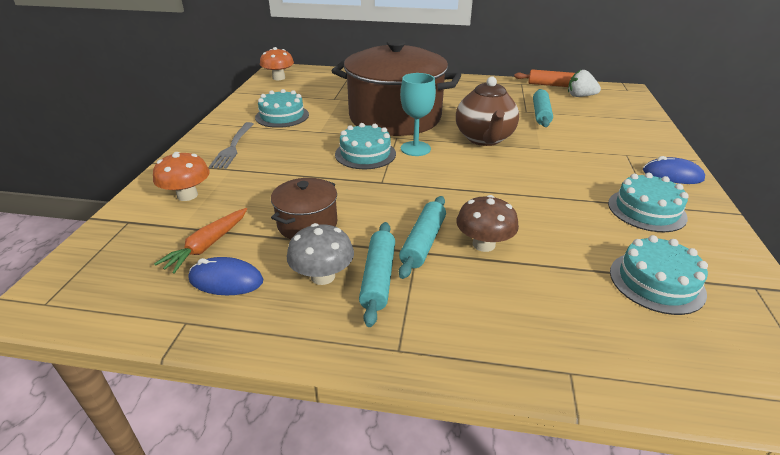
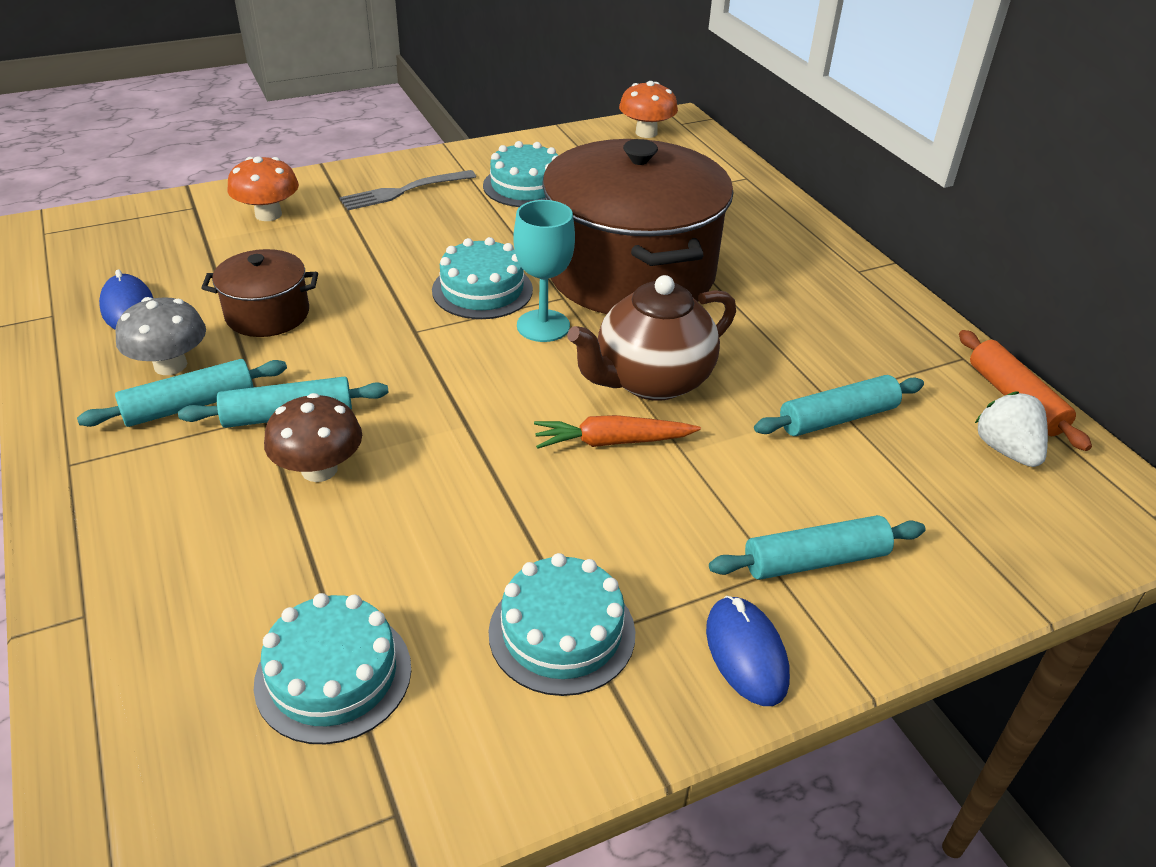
camera: 55 degrees right, 5 degrees up
orange carrot [154,208,247,274] -> orange carrot moved to [534,415,701,449]
none -> turquoise rolling pin [709,515,925,580]

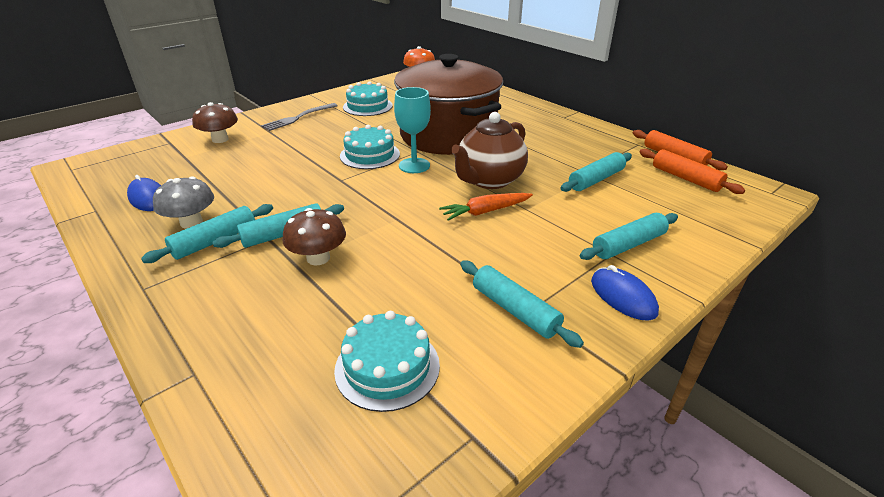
camera: 15 degrees left, 5 degrees down
brown pot [201,249,318,337] -> none
orange mushroom [227,156,299,221] -> brown mushroom [192,102,238,143]
turquoise cake [489,553,635,696] -> turquoise rolling pin [460,261,584,348]
white strawberry [975,392,1048,467] -> orange rolling pin [639,149,745,194]

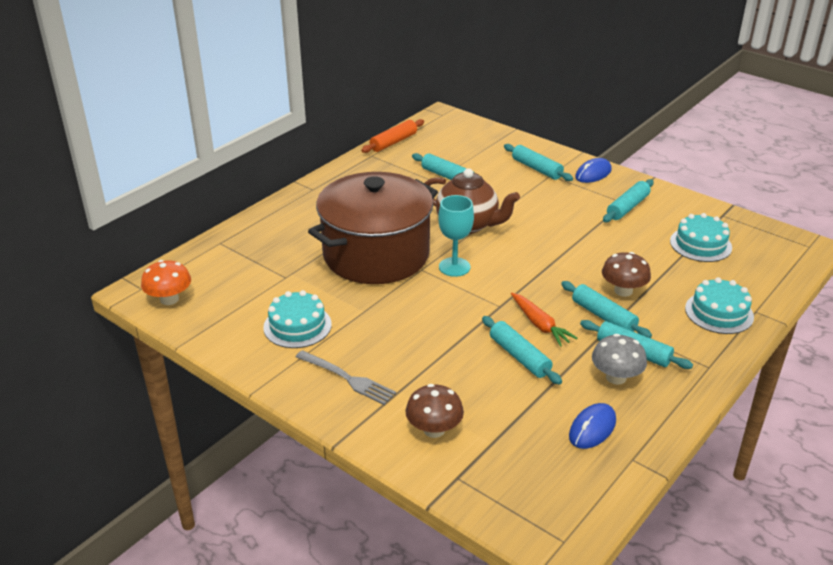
camera: 100 degrees left, 0 degrees up
turquoise cake [340,125,400,169] -> turquoise cake moved to [685,277,754,334]
orange carrot [439,193,533,221] -> orange carrot moved to [511,292,578,347]
orange rolling pin [639,149,745,194] -> none
none -> turquoise rolling pin [482,316,562,385]

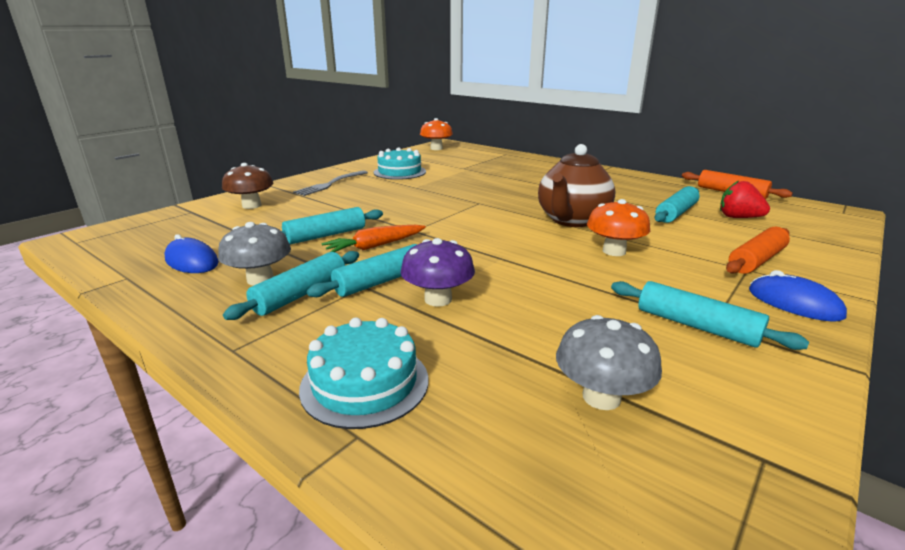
camera: 90 degrees right, 10 degrees down
brown pot [308,172,438,284] -> none
turquoise goblet [438,195,474,277] -> none
turquoise rolling pin [504,144,573,181] -> orange rolling pin [726,227,790,274]
brown mushroom [602,252,651,297] -> purple mushroom [401,238,475,307]
turquoise cake [670,213,732,262] -> grey mushroom [556,315,662,410]
none -> orange mushroom [587,199,650,256]
none -> red strawberry [720,181,770,218]

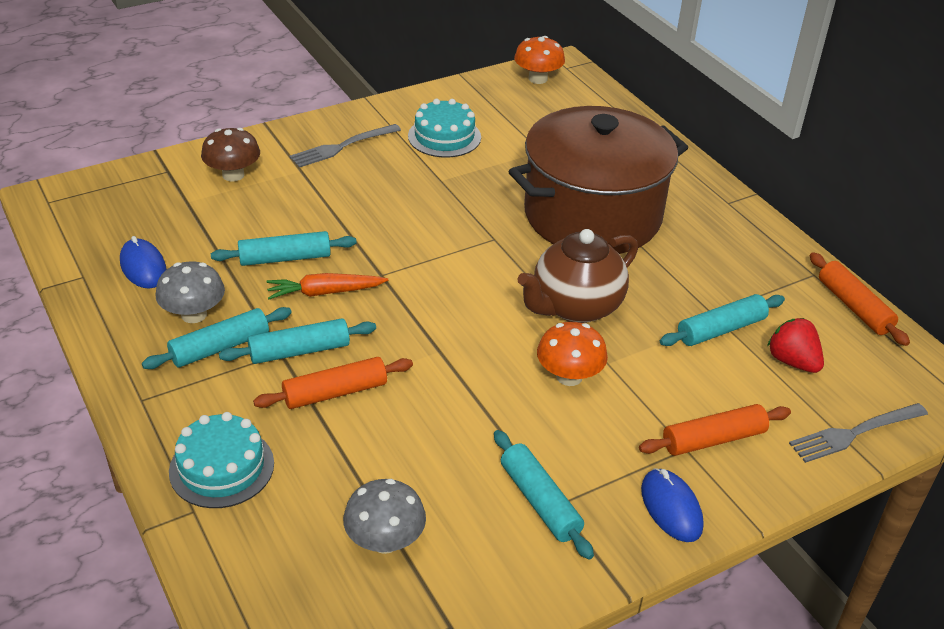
camera: 20 degrees right, 15 degrees up
purple mushroom [401,238,475,307] -> orange rolling pin [253,357,413,409]
none -> brown pot [508,106,688,254]
none -> grey fork [789,403,928,463]

